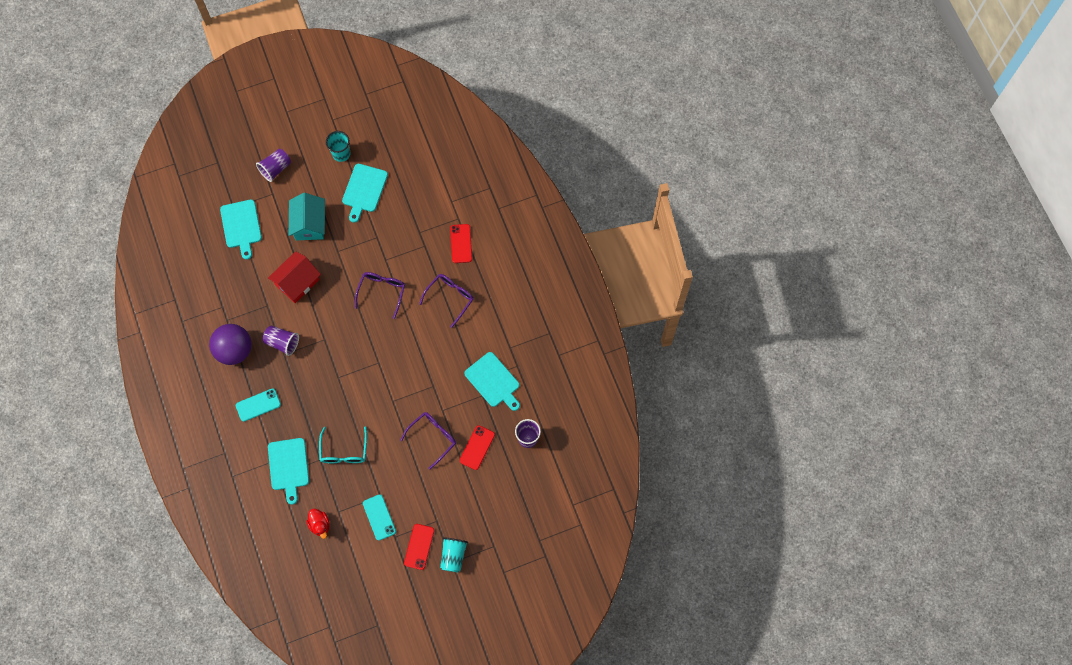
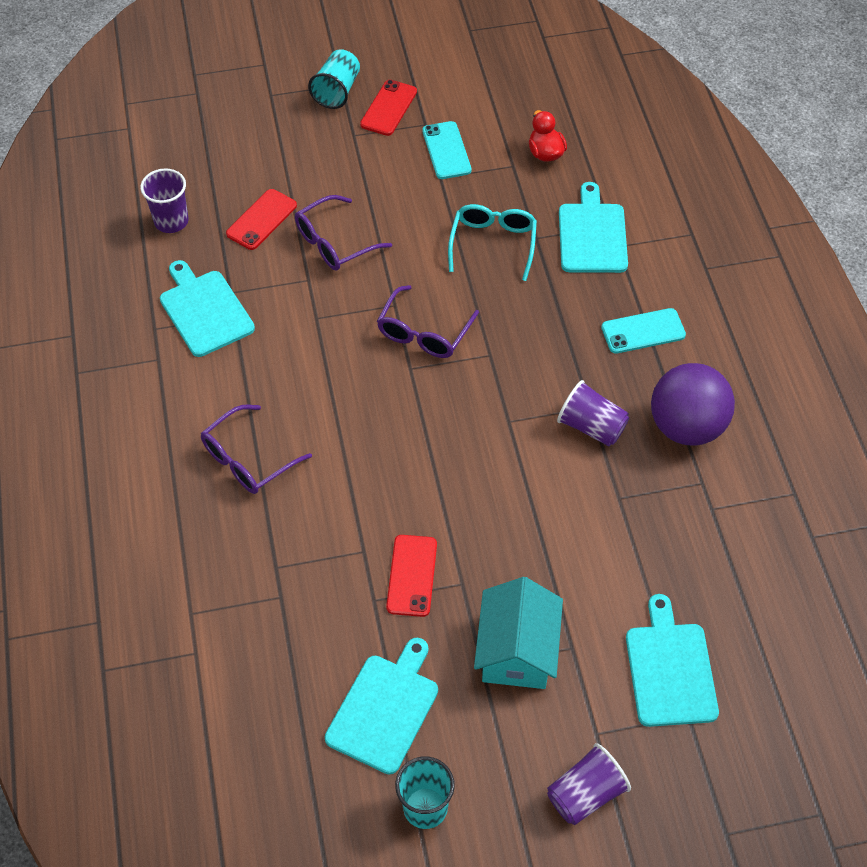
camera: 170 degrees left, 15 degrees down
red house [268,251,321,303] -> none
purple glasses [355,272,405,319] -> purple glasses moved to [377,285,479,358]
red phone [450,224,472,263] -> red phone moved to [386,535,437,617]

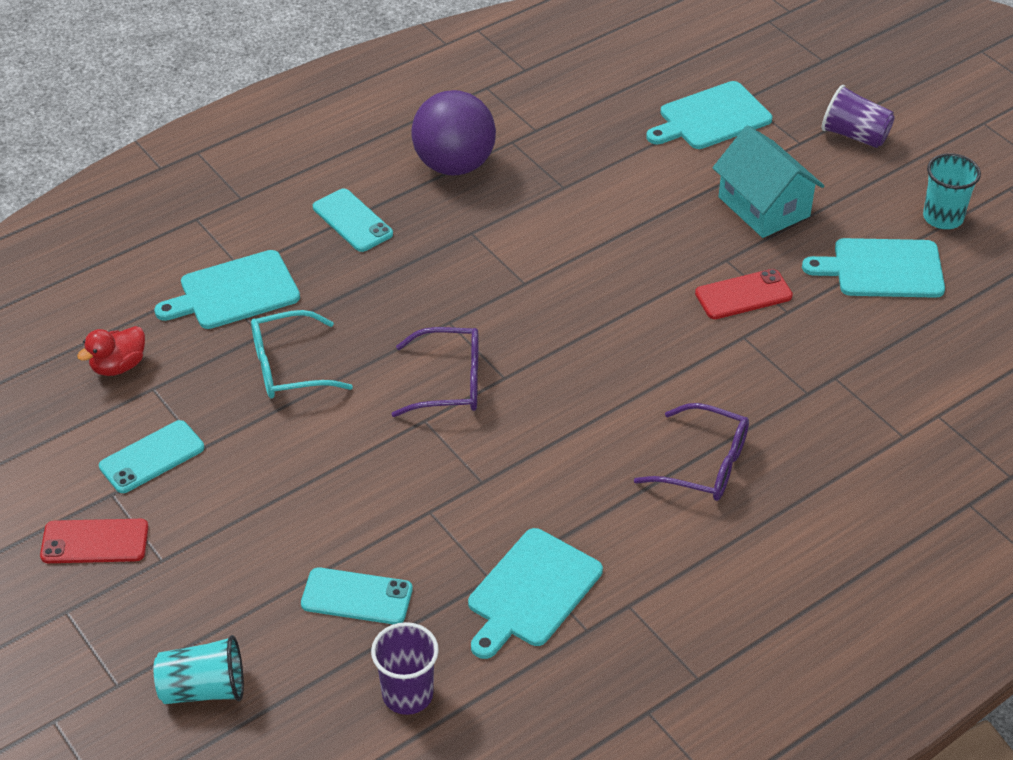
camera: 115 degrees left, 10 degrees down
red phone [226,189,297,250] -> turquoise phone [301,567,413,624]
purple glasses [295,195,392,271] -> none
turquoise cup [308,49,360,109] -> turquoise cup moved to [154,635,244,704]
turquoise house [474,577,563,689] -> turquoise house turned 75 degrees clockwise [713,125,824,238]
purple cup [557,380,629,446] -> none

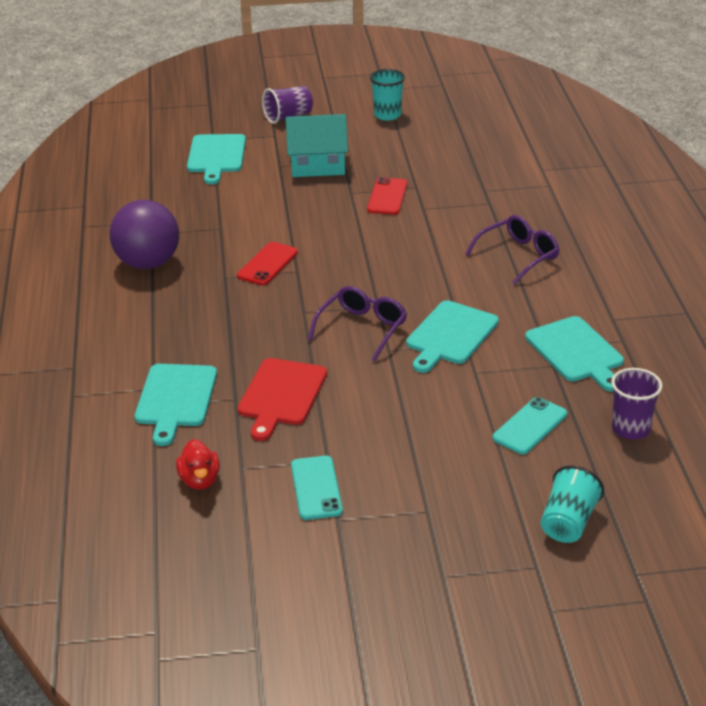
camera: 60 degrees left, 10 degrees down
red phone [40,519,149,563] -> red phone moved to [237,242,298,285]
turquoise glasses [251,310,353,398] -> red cutting board [237,358,327,441]
turquoise phone [313,189,393,252] -> none
turquoise cutting board [802,238,945,298] -> turquoise cutting board moved to [406,300,499,373]

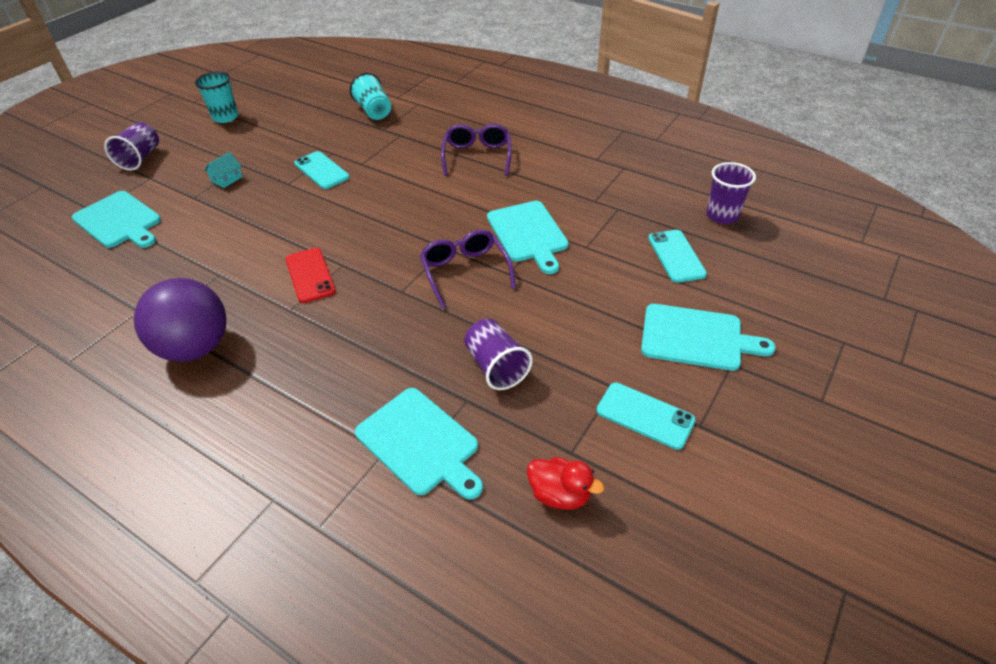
camera: 50 degrees left, 10 degrees up
red cutting board [237,358,327,441] -> purple cup [464,319,533,390]
turquoise house [286,114,348,177] -> turquoise house [204,152,242,188], size x0.45
red phone [367,177,407,215] -> turquoise phone [294,151,350,189]
turquoise cutting board [525,316,624,392] -> turquoise cutting board moved to [641,304,776,371]
turquoise cup [541,465,604,543] -> turquoise cup moved to [350,73,391,120]

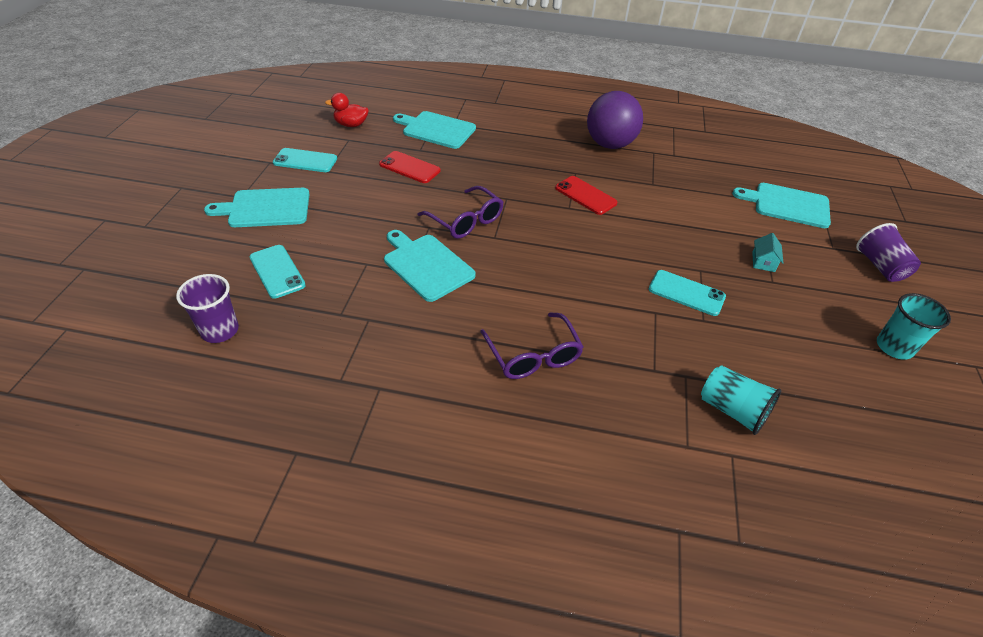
camera: 155 degrees right, 0 degrees up
purple cup [464,319,533,390] -> red phone [379,151,441,183]

